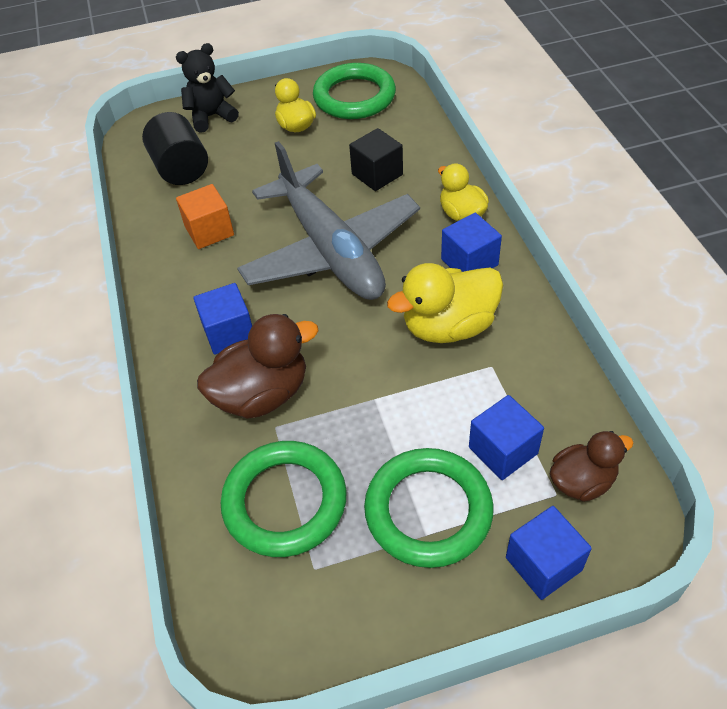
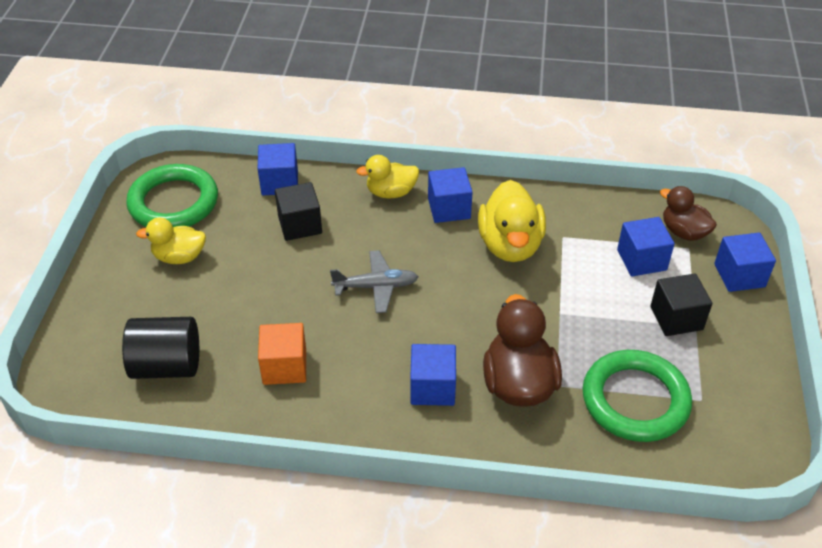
camera: 70 degrees left, 5 degrees down
black teddy bear [176,43,239,133] -> none
grey plane [237,141,420,300] -> grey plane [330,250,418,313], size x0.44
green ring [364,448,494,568] -> black cube [651,273,712,336]
brown duck [550,431,634,502] -> brown duck turned 45 degrees counterclockwise [660,186,717,241]
none -> blue cube [258,143,298,196]

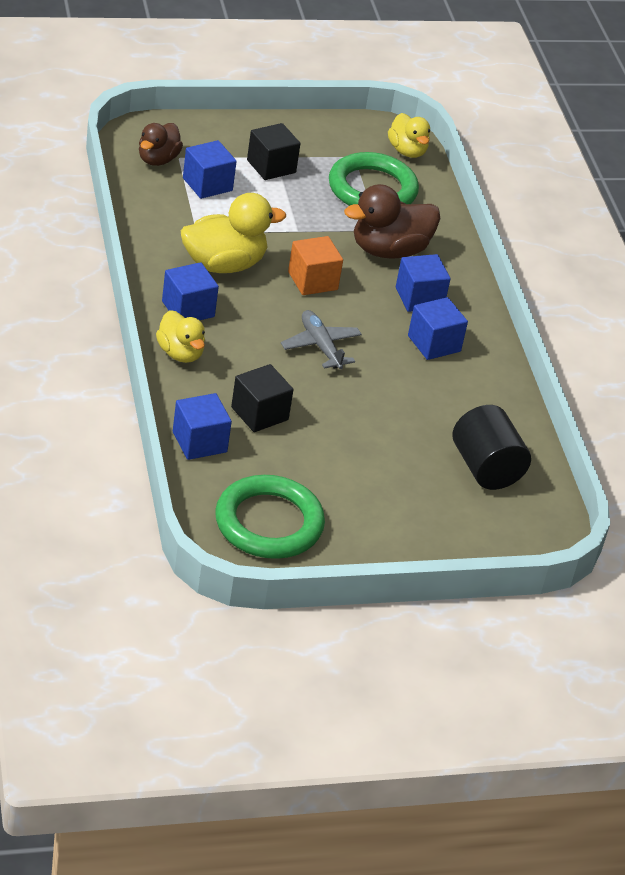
camera: 115 degrees left, 5 degrees down
yellow duck [136,218,206,264] -> yellow duck moved to [388,113,430,158]
orange cube [258,323,306,385] -> orange cube moved to [288,236,343,295]
blue cube [714,233,776,292] -> blue cube moved to [408,297,468,360]

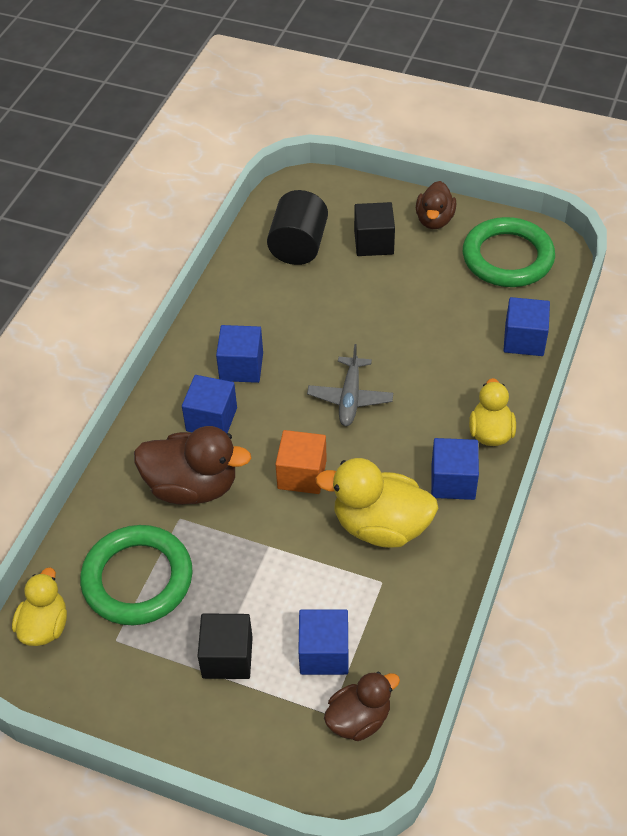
camera: 140 degrees left, 10 degrees up
black cube [231,364,294,432] -> black cube moved to [354,202,395,256]
none -> brown duck [416,181,456,229]

